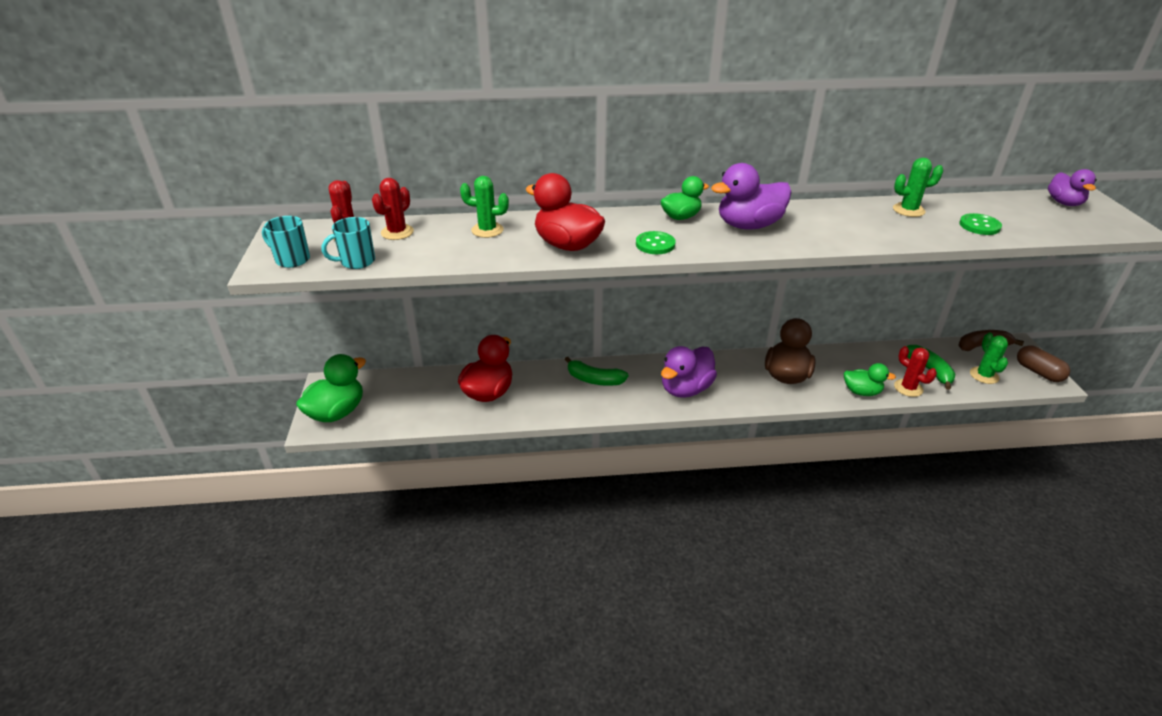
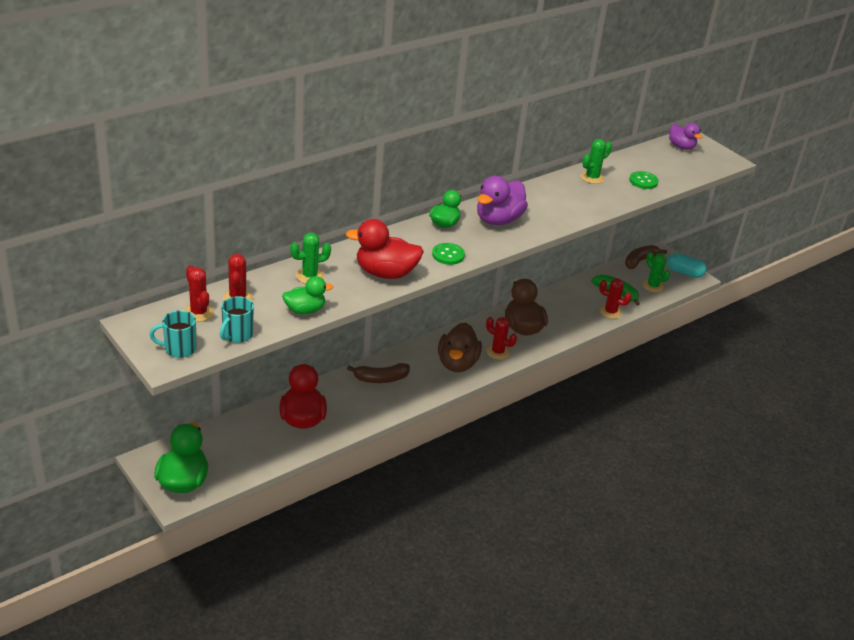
camera: 35 degrees left, 0 degrees up
green banana [565,357,629,386] -> brown banana [347,363,410,383]
purple duck [661,346,717,398] -> brown duck [438,323,482,372]
green duck [844,363,896,396] -> green duck moved to [282,276,333,314]
brown capsule [1017,345,1070,382] -> turquoise capsule [667,253,707,278]
none -> red cactus [486,317,517,360]

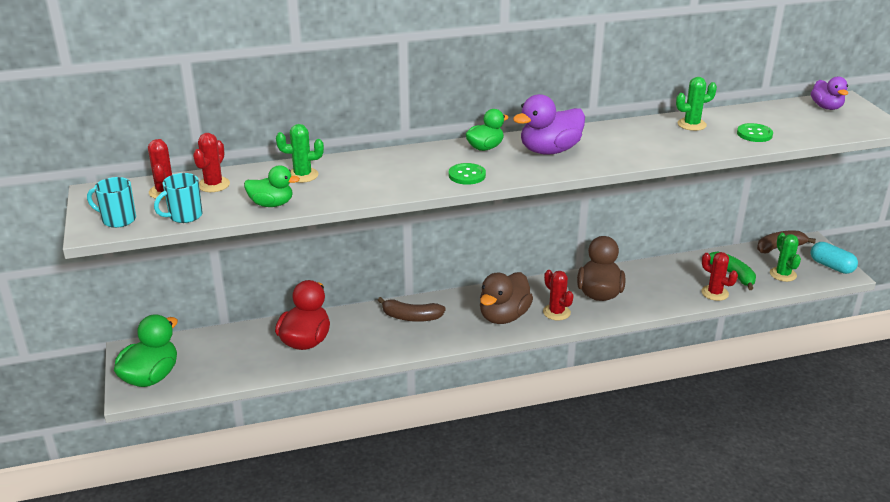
camera: 25 degrees right, 5 degrees down
red duck [346,219,424,279] -> none

